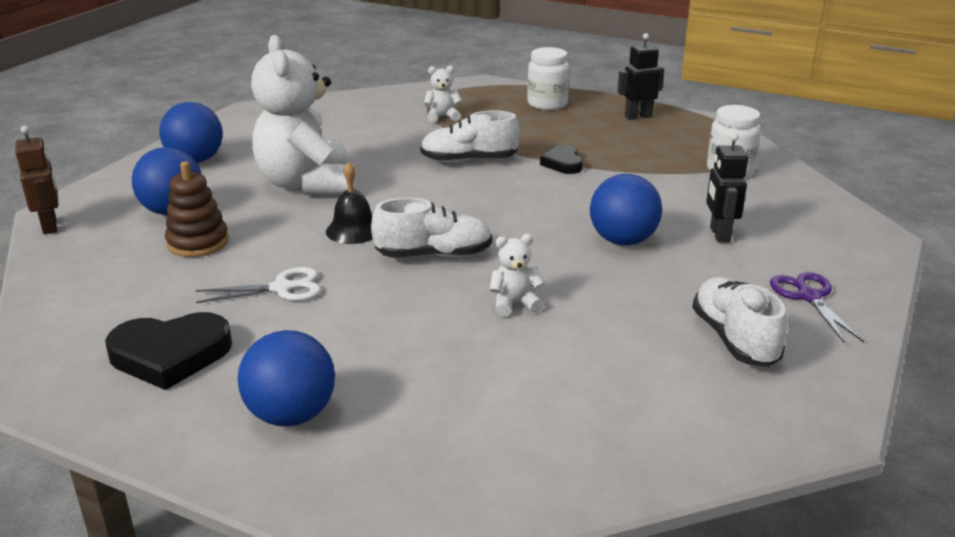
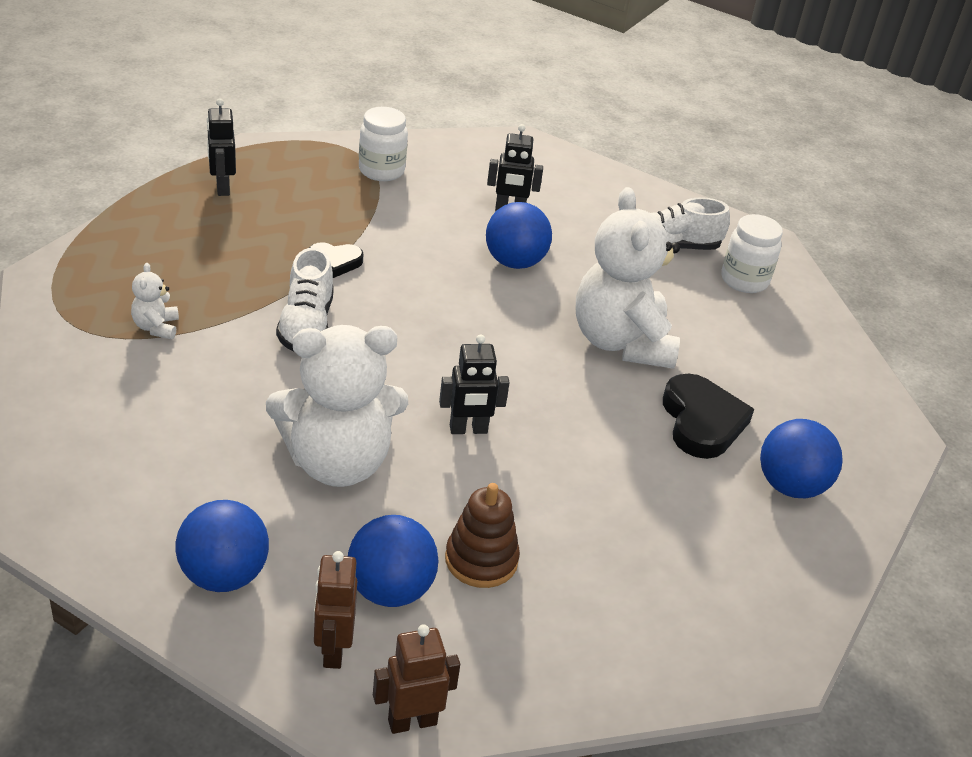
camera: 90 degrees left, 10 degrees up
black heart [105,312,232,390] -> black heart moved to [663,373,754,459]
white scissors [195,267,321,303] -> none
black bell [326,162,373,244] -> black robot [439,334,510,434]
white shoe [371,198,492,258] -> none
white teddy bear [490,234,545,317] -> white teddy bear [576,187,680,369], size x2.44
white jar [527,47,569,110] -> white jar moved to [721,214,783,293]
purple scissors [770,272,864,342] -> none
none -> brown robot [314,551,357,669]

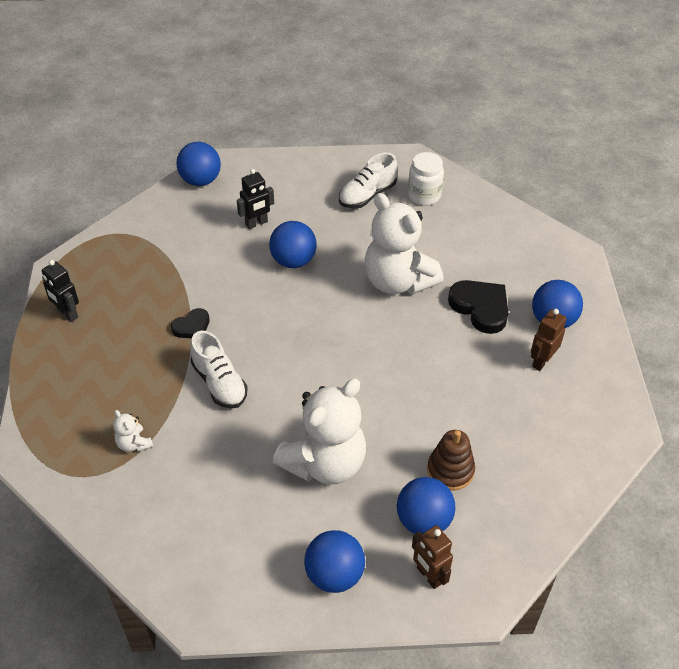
camera: 30 degrees left, 10 degrees up
white jar [359,107,408,181] -> none
brown robot [373,624,460,734] -> brown robot moved to [531,309,567,371]
black robot [439,334,510,434] -> none
none -> blue ball [176,142,221,186]

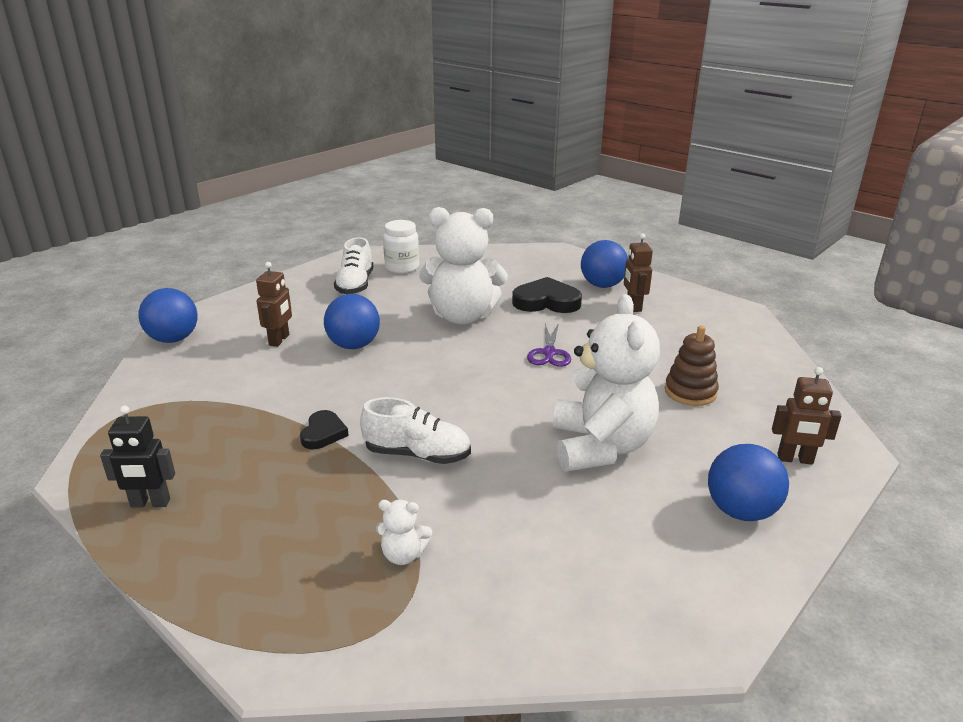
camera: 45 degrees left, 20 degrees down
black robot [237,169,274,229] -> brown robot [256,262,292,347]
blue ball [397,477,455,534] -> none
none -> purple scissors [527,324,571,367]

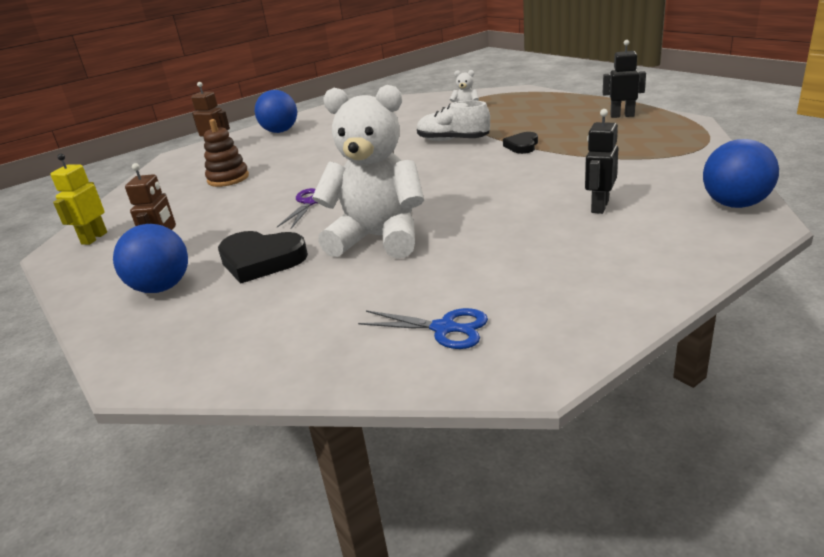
camera: 165 degrees left, 0 degrees up
brown robot [256,262,292,347] -> black robot [585,109,618,214]
blue ball [324,294,380,349] -> none
white shoe [334,237,373,294] -> none
white jar [383,220,419,274] -> blue scissors [358,308,488,349]
white teddy bear [553,294,660,471] -> none
none -> yellow robot [50,153,107,245]

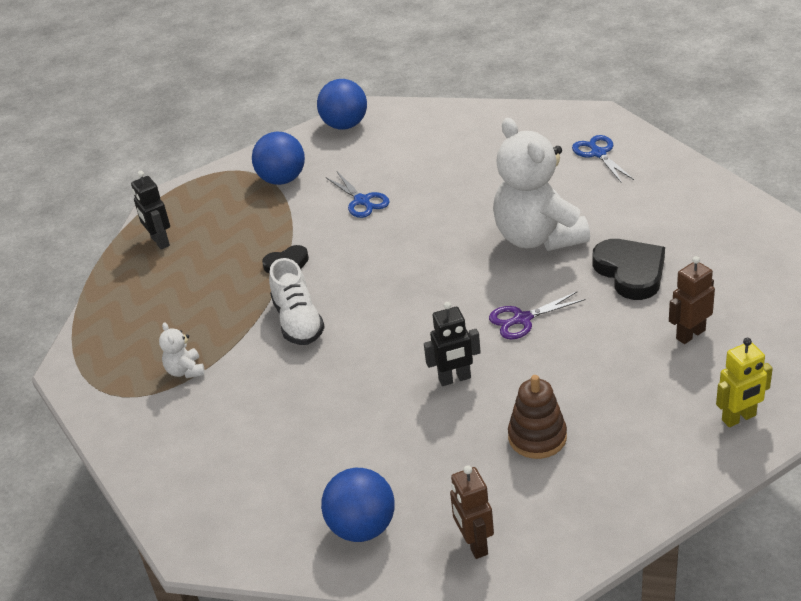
camera: 130 degrees left, 10 degrees up
blue ball [113,224,188,293] -> blue ball moved to [252,132,305,185]
black robot [585,109,618,214] -> black robot moved to [424,302,481,386]
none -> blue scissors [326,172,390,218]

